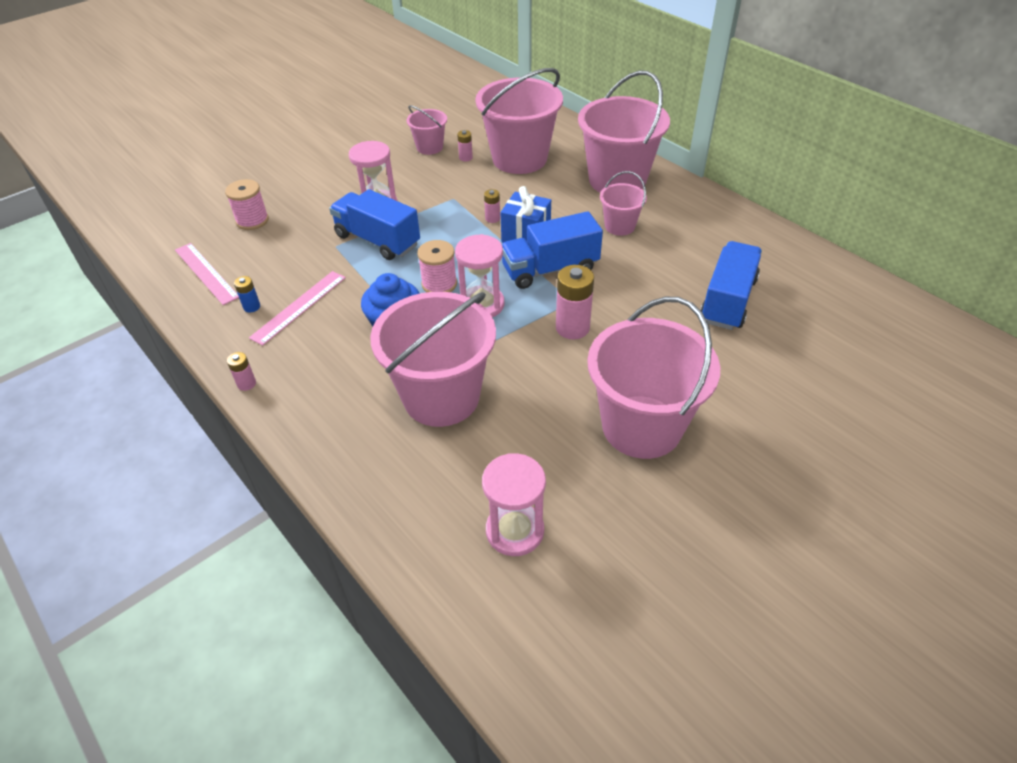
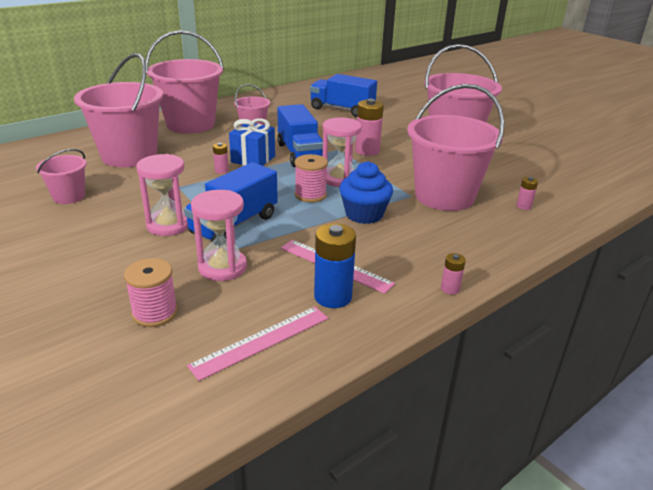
camera: 90 degrees left, 15 degrees down
blue battery [234,276,260,313] -> blue battery [314,223,356,308], size x1.95
pink battery [457,130,473,162] -> pink battery moved to [516,177,538,210]
pink hourglass [482,453,546,556] -> pink hourglass moved to [191,190,247,281]

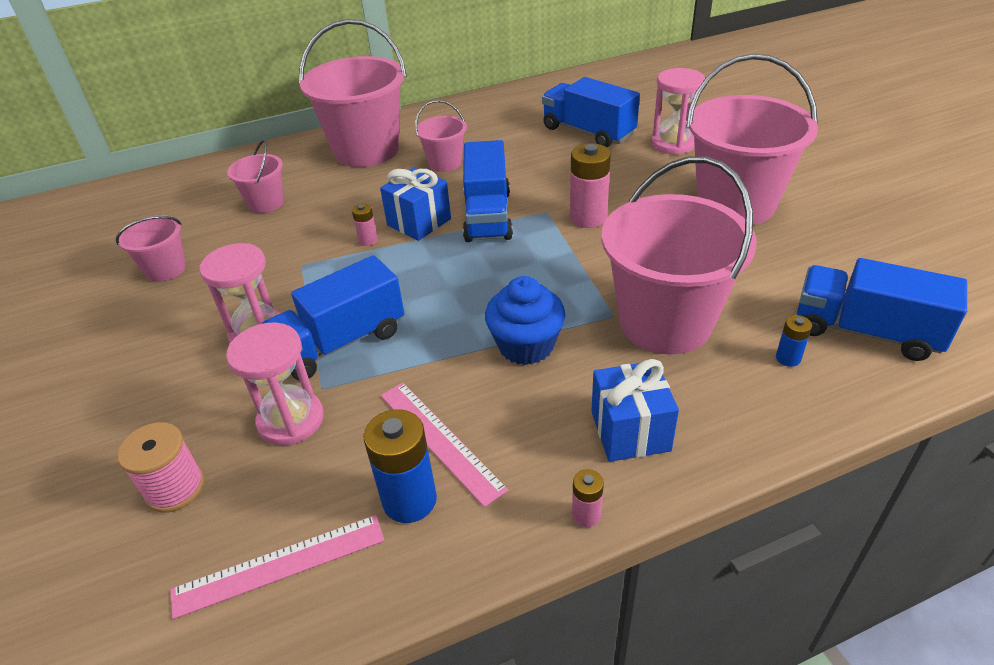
camera: 20 degrees right, 10 degrees up
pink bucket [74,53,163,167] -> pink bucket [227,140,284,213], size x0.49
pink spool [295,154,328,203] -> none
pink hourglass [323,117,362,187] -> pink hourglass moved to [651,68,705,155]
pink battery [516,177,538,210] -> blue battery [776,315,812,367]
none -> blue gift [591,359,679,462]
none -> blue truck [797,258,967,361]

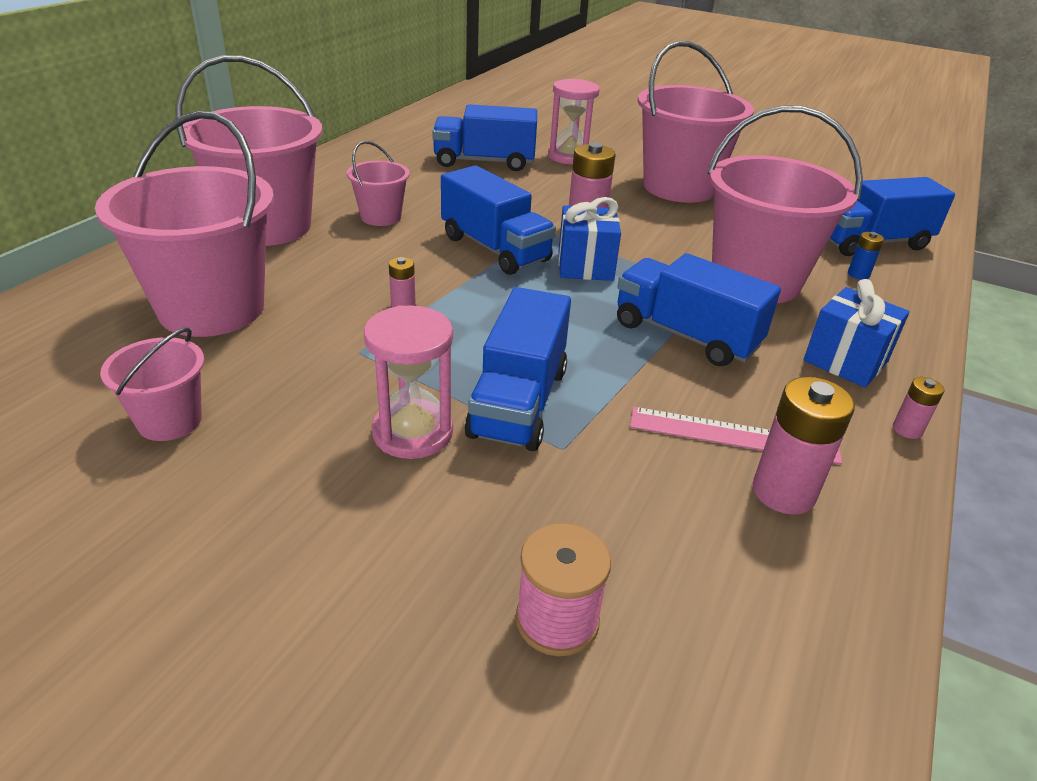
camera: 45 degrees left, 5 degrees down
pink ruler [170,515,385,619] -> none
pink hourglass [226,323,324,446] -> none
pink bucket [227,140,284,213] -> pink bucket [95,111,274,337], size x2.03
blue battery [364,409,437,523] -> pink battery [753,377,855,515]
blue gift [380,167,451,241] -> blue gift moved to [558,197,621,281]
blue cupcake [485,276,565,365] -> blue truck [617,253,781,366]

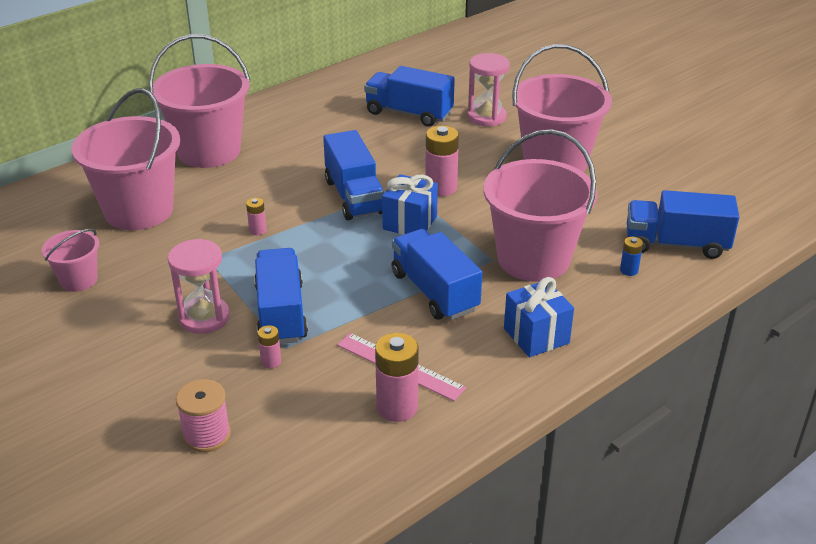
camera: 25 degrees right, 0 degrees up
pink bucket [347,141,410,226] -> none
blue truck [465,287,571,451] -> blue truck turned 135 degrees clockwise [254,248,308,344]
pink battery [893,377,945,439] -> pink battery moved to [258,325,281,369]

